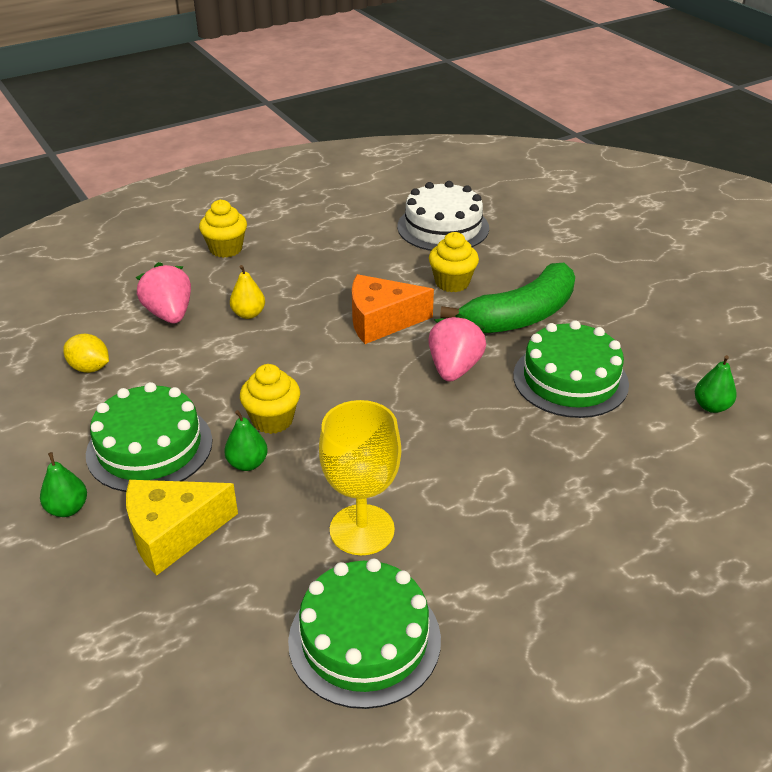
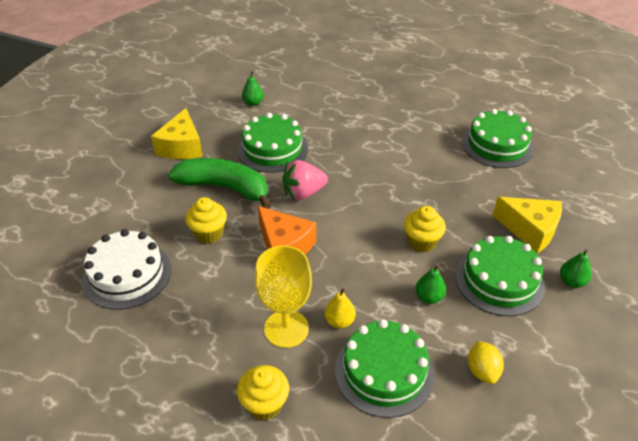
camera: 125 degrees left, 5 degrees up
pink strawberry [136,262,191,323] -> green cake [335,319,434,418]
green pear [224,410,268,471] -> green pear moved to [415,265,446,304]
yellow goblet [319,400,401,555] -> yellow goblet moved to [255,245,312,348]
none -> yellow cheese [151,108,203,159]

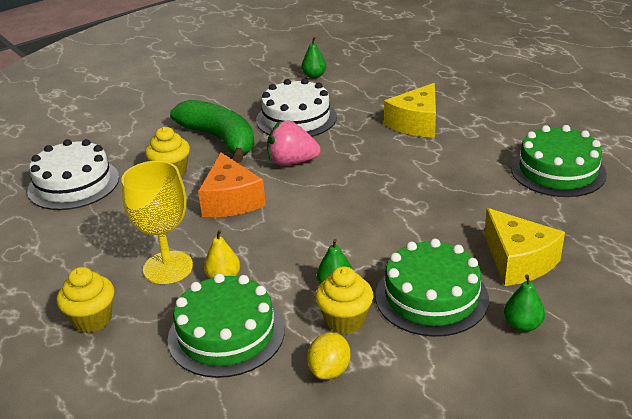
camera: 30 degrees right, 10 degrees down
yellow cheese [151,108,203,159] -> yellow cheese moved to [384,83,436,138]
green cake [237,113,308,173] -> white cake [256,78,337,137]
yellow cupcake [404,206,446,253] -> yellow cupcake moved to [315,266,373,334]

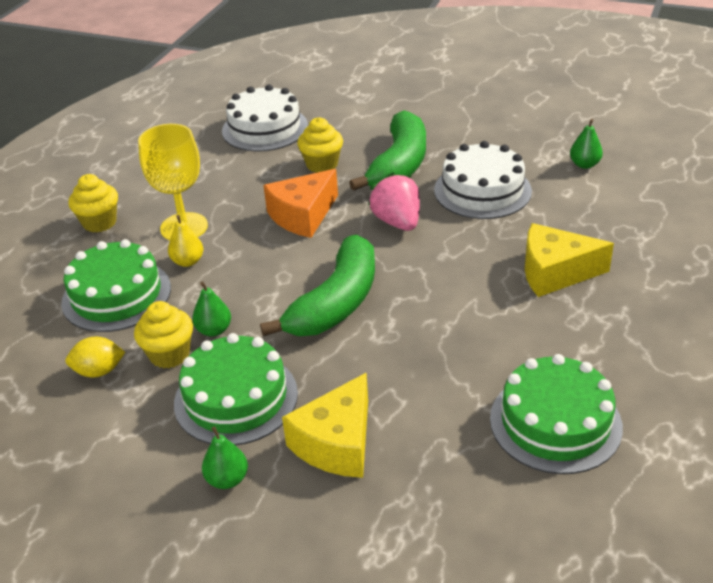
camera: 60 degrees right, 5 degrees up
none -> green banana [260,235,375,337]

